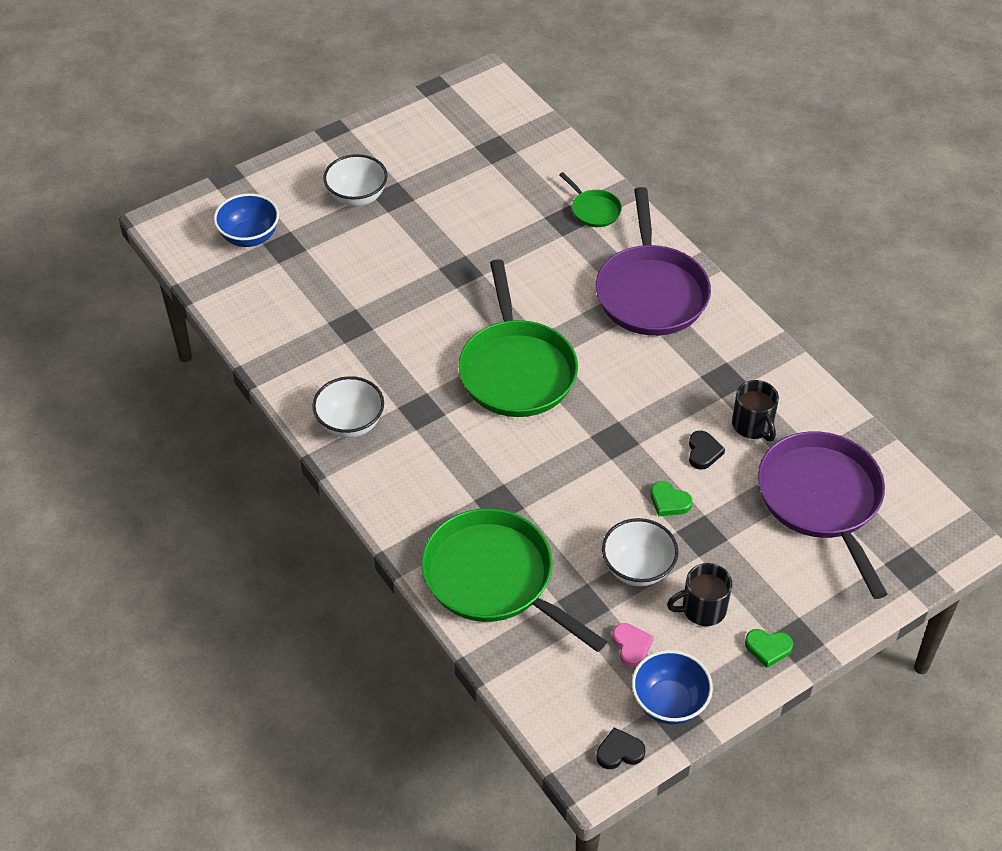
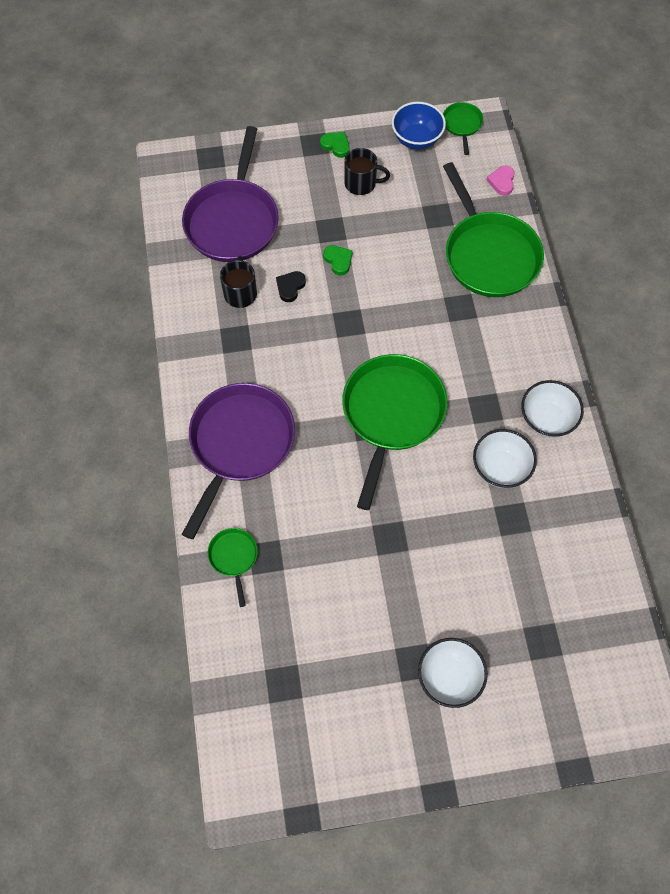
camera: 155 degrees left, 15 degrees up
blue bowl [214,193,279,247] -> none
black heart [596,727,645,769] -> green pan [443,102,483,155]
white bowl [602,518,678,586] -> white bowl moved to [473,429,537,488]
pink heart [612,623,653,667] -> pink heart moved to [486,166,515,196]

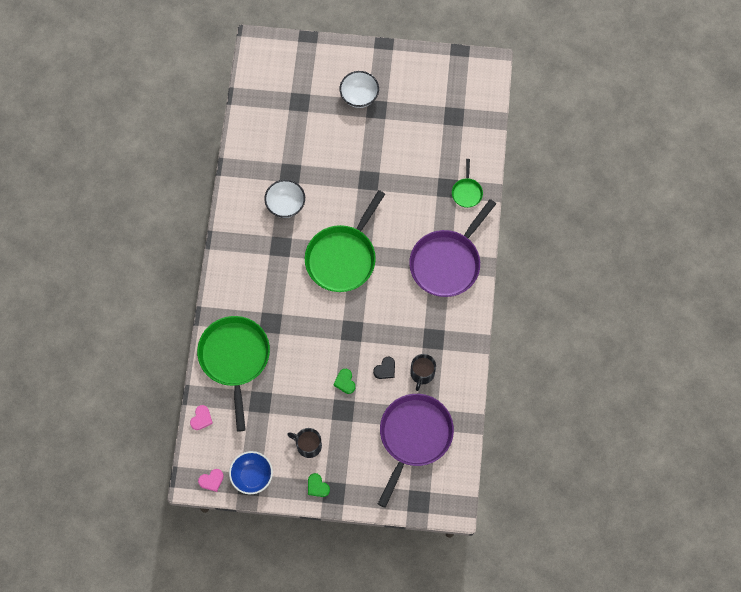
camera: 165 degrees left, 5 degrees up
green pan [443,102,483,155] -> pink heart [198,469,224,492]
white bowl [521,380,584,438] -> none

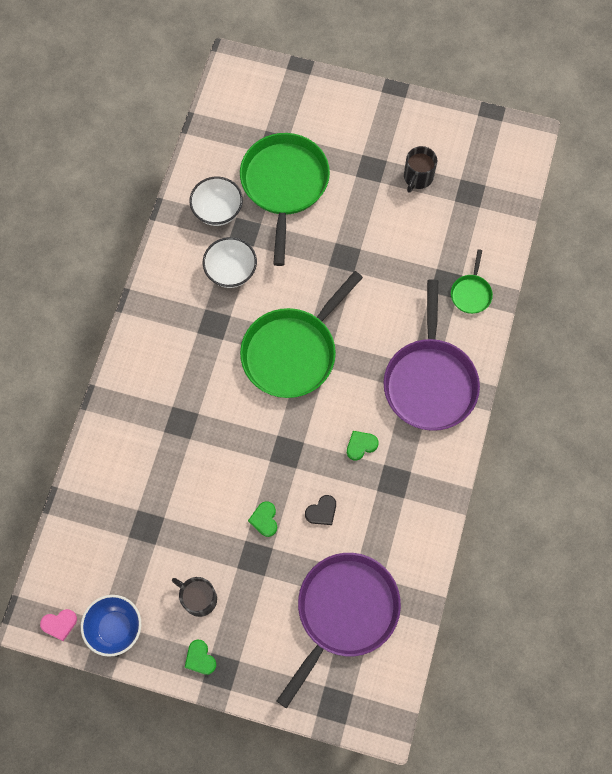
camera: 10 degrees right, 0 degrees up
pink heart [190,405,213,430] -> none
green pan [197,316,270,432] -> green pan moved to [240,133,330,266]
white bowl [339,71,379,108] -> white bowl moved to [189,177,243,226]
purple pan [409,199,496,297] -> purple pan turned 45 degrees counterclockwise [383,279,480,431]
black mug [410,354,436,391] -> black mug moved to [404,146,438,192]
none -> green heart [347,431,379,461]

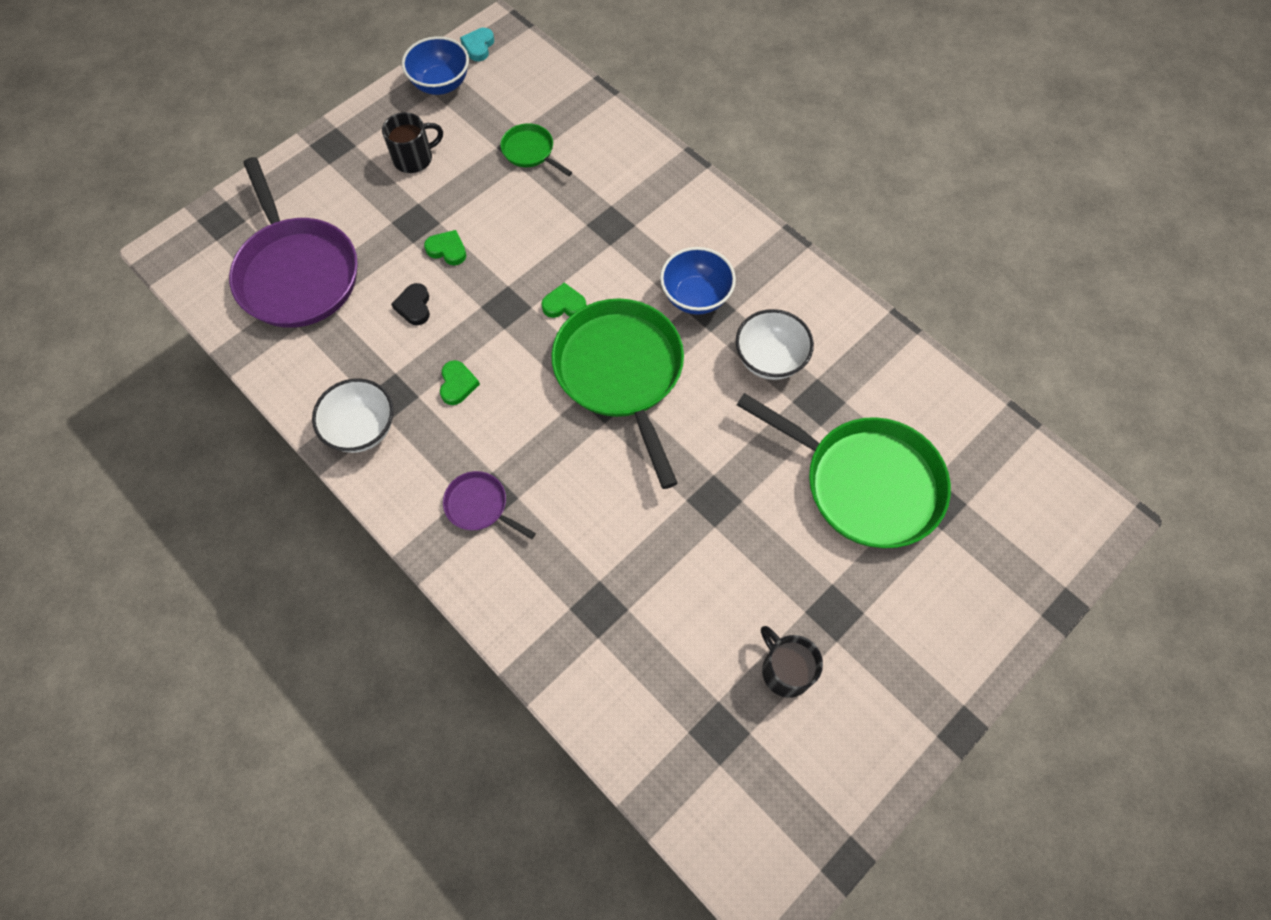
camera: 120 degrees right, 5 degrees down
pink heart [40,609,77,641] -> turquoise heart [460,28,494,61]
green heart [185,640,216,675] -> green heart moved to [541,283,586,318]
white bowl [189,177,243,226] -> white bowl moved to [312,378,393,453]
purple pan [383,279,480,431] -> purple pan [443,471,536,539], size x0.45
green pan [451,249,493,314] -> green pan moved to [500,123,572,176]
none -> blue bowl [660,247,736,315]

